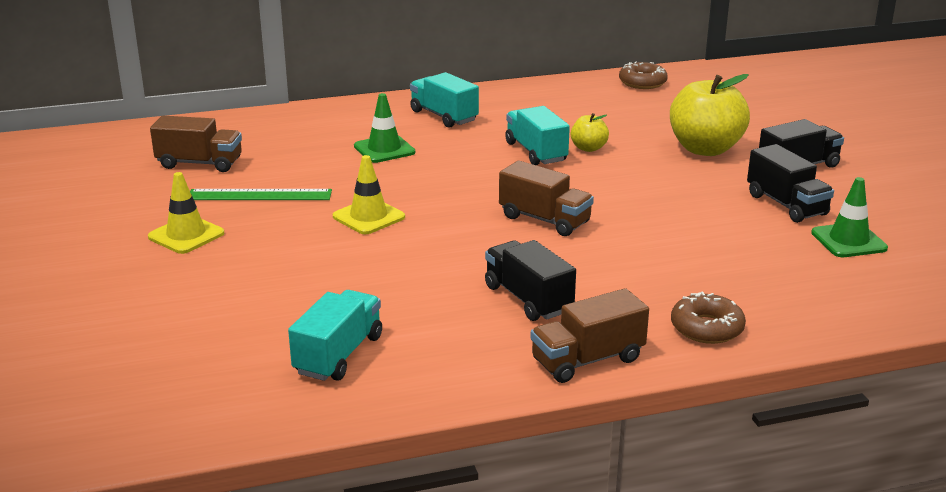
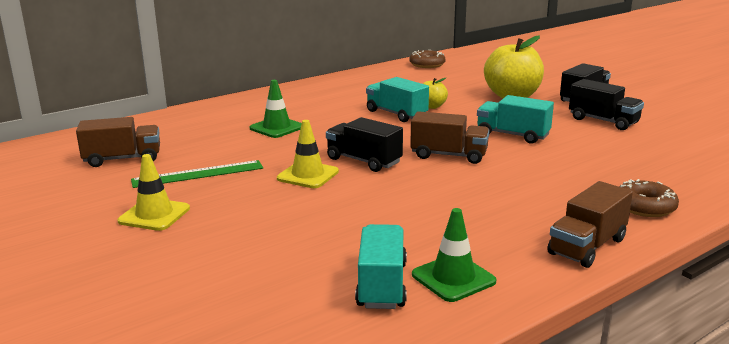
camera: 20 degrees left, 5 degrees down
turquoise truck [410,72,479,128] -> turquoise truck moved to [477,95,554,144]
black truck [485,240,576,321] -> black truck moved to [326,117,403,172]
green traffic cone [811,177,888,257] -> green traffic cone moved to [412,208,496,302]

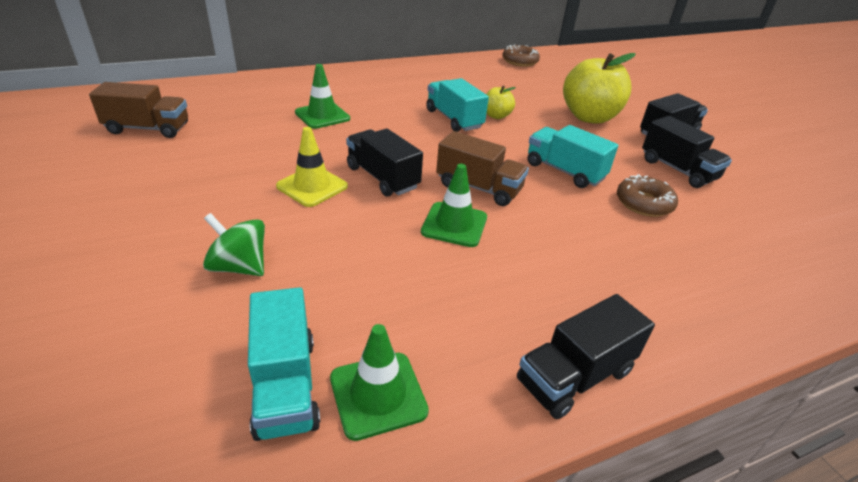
camera: 10 degrees right, 15 degrees up
yellow traffic cone [118,154,190,231] -> none
green ruler [131,160,263,188] -> none
turquoise truck [355,224,407,309] -> turquoise truck turned 150 degrees clockwise [248,287,320,441]
brown truck [547,181,633,268] -> black truck [517,294,655,419]
brown donut [619,179,679,217] -> brown donut moved to [617,174,678,217]
none -> green spinning top [203,213,265,276]
none -> green traffic cone [421,164,487,247]

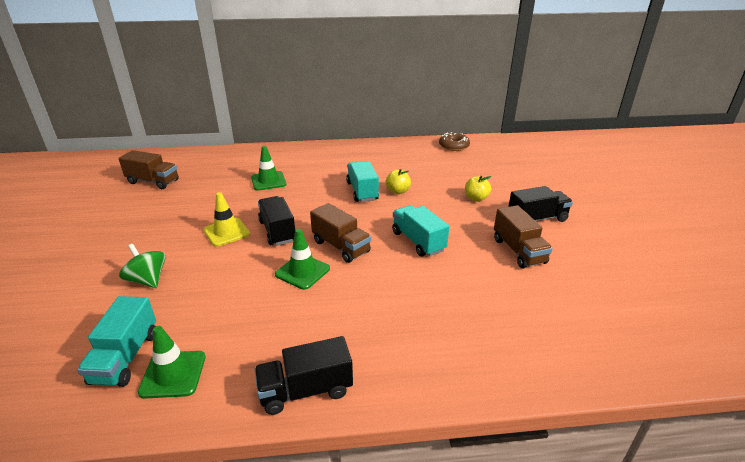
camera: 20 degrees right, 5 degrees down
yellow apple [563,53,636,124] -> yellow apple [465,176,491,202], size x0.49
brown donut [617,174,678,217] -> none
black truck [642,116,732,188] -> brown truck [494,205,553,269]

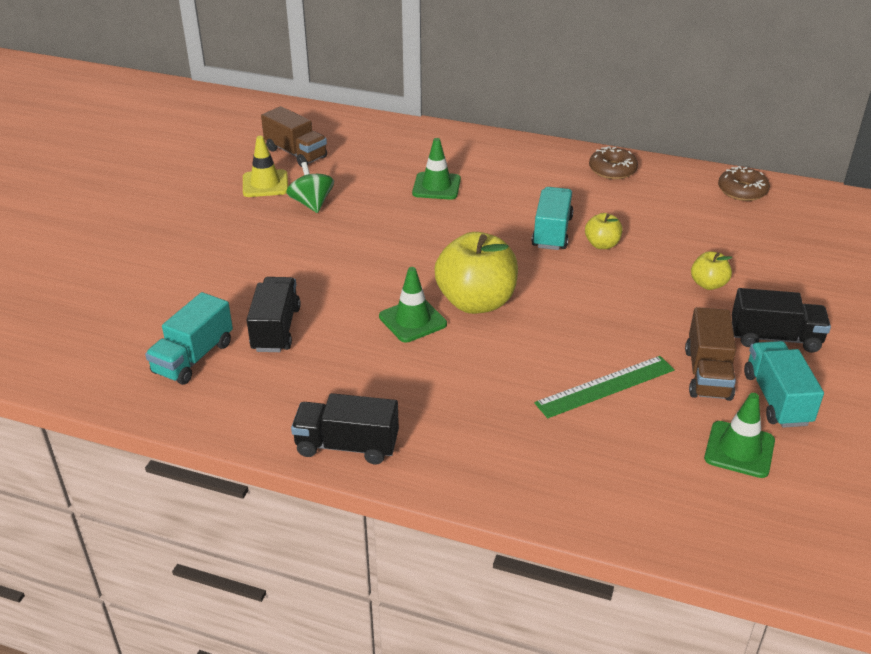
camera: 25 degrees right, 5 degrees up
green spinning top [119,244,166,288] -> green spinning top moved to [286,162,334,213]
green traffic cone [138,326,206,399] -> green traffic cone moved to [704,393,775,478]
yellow traffic cone [203,192,250,247] -> yellow traffic cone moved to [243,136,288,197]
black truck [258,196,295,246] -> black truck moved to [247,277,301,352]
brown truck [310,203,371,263] -> yellow apple [434,232,518,314]
turquoise truck [392,205,449,257] -> turquoise truck moved to [744,341,824,428]
none -> green ruler [534,356,675,418]
none -> brown donut [589,146,638,179]

